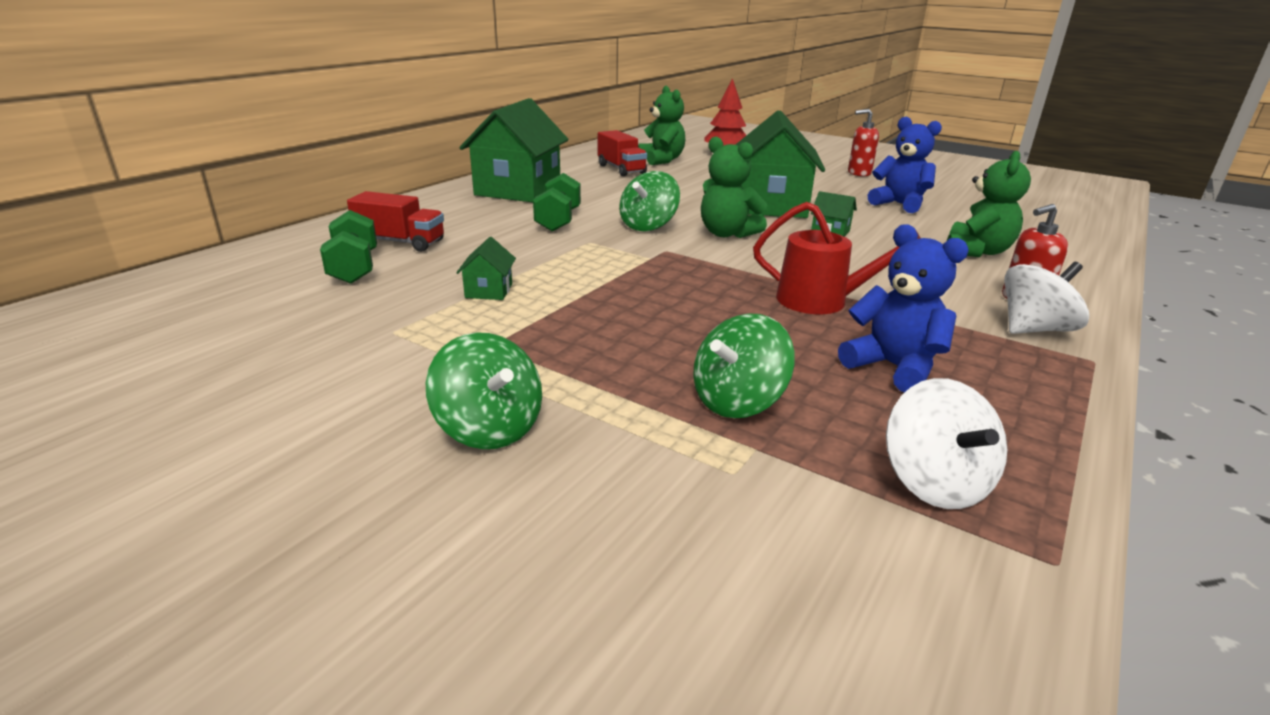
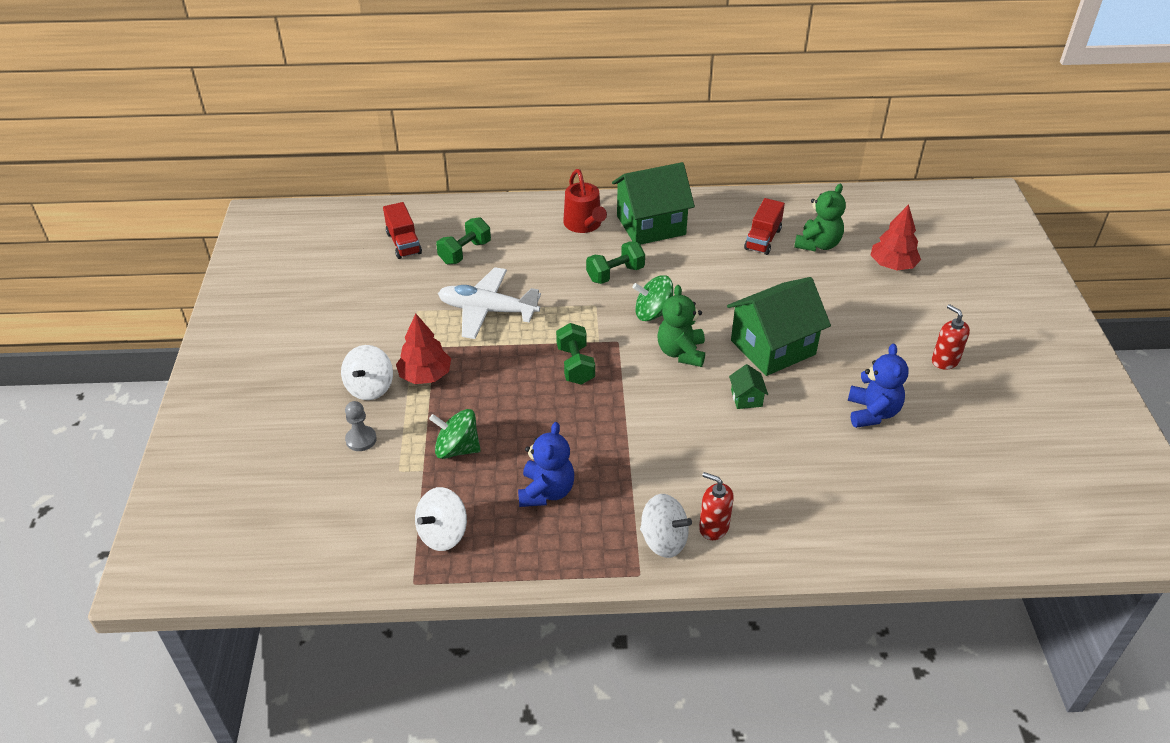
camera: 55 degrees right, 15 degrees up
red truck [347,191,444,252] -> red truck moved to [383,202,422,259]
green spinning top [426,332,542,449] -> white spinning top [341,345,393,400]
green house [456,237,516,300] -> white plane [438,267,541,339]
red watering can [753,202,921,314] -> red watering can moved to [563,169,607,233]
green teddy bear [947,151,1031,257] -> none
none -> grey pawn [345,401,377,451]
none -> red tree [396,314,451,384]
none -> green dumbbell [556,323,595,385]

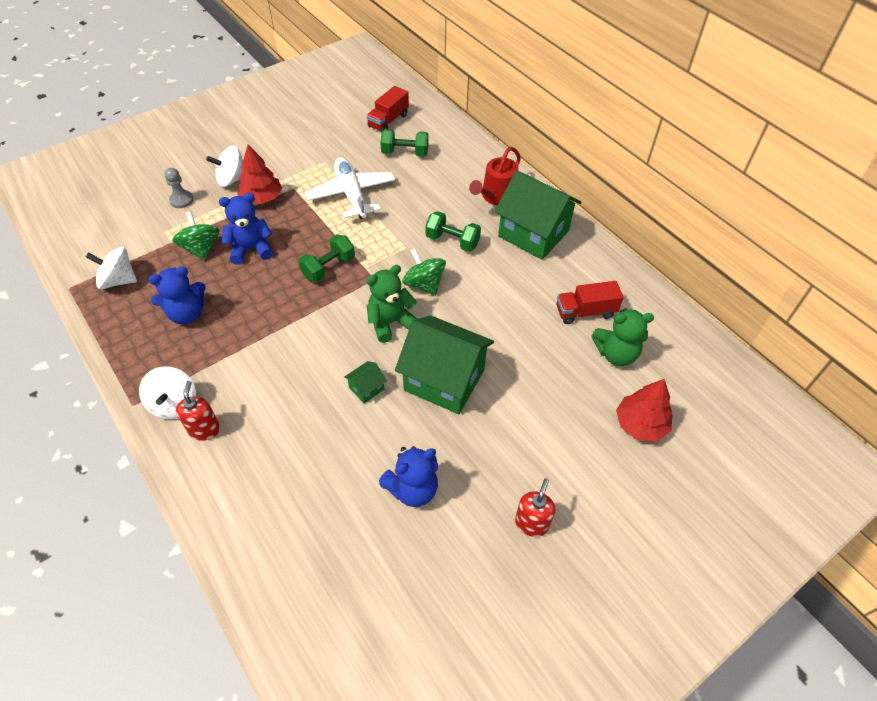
camera: 55 degrees right, 10 degrees up
none -> blue teddy bear [219,193,273,265]

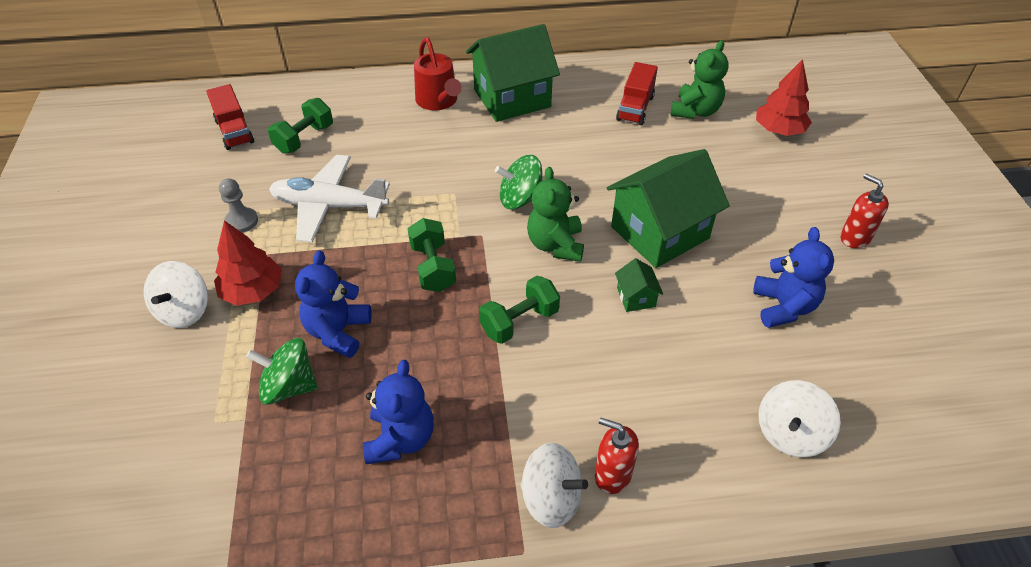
camera: 60 degrees left, 5 degrees down
white spinning top [86,247,137,289] -> white spinning top moved to [758,380,841,457]
grey pawn [164,168,194,208] -> grey pawn moved to [219,178,258,233]
green dumbbell [425,211,481,252] -> green dumbbell moved to [479,276,560,344]

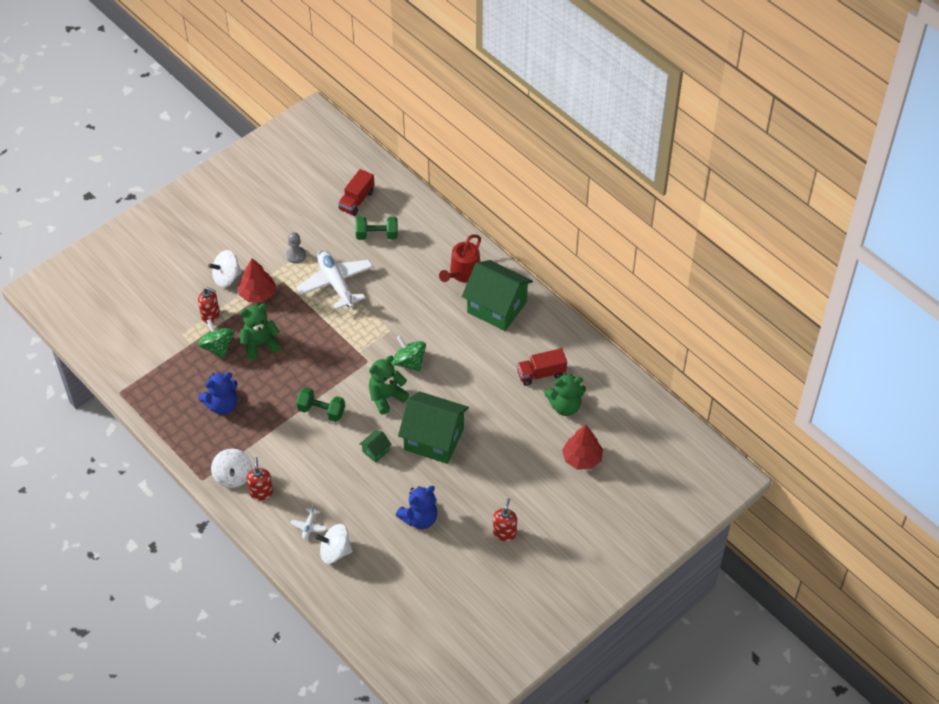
camera: 55 degrees right, 5 degrees up
blue teddy bear [295,251,372,358] -> green teddy bear [240,304,281,359]
green dumbbell [407,218,456,292] -> none
none -> red soap dispenser [198,287,220,324]
none -> white plane [290,504,327,539]

